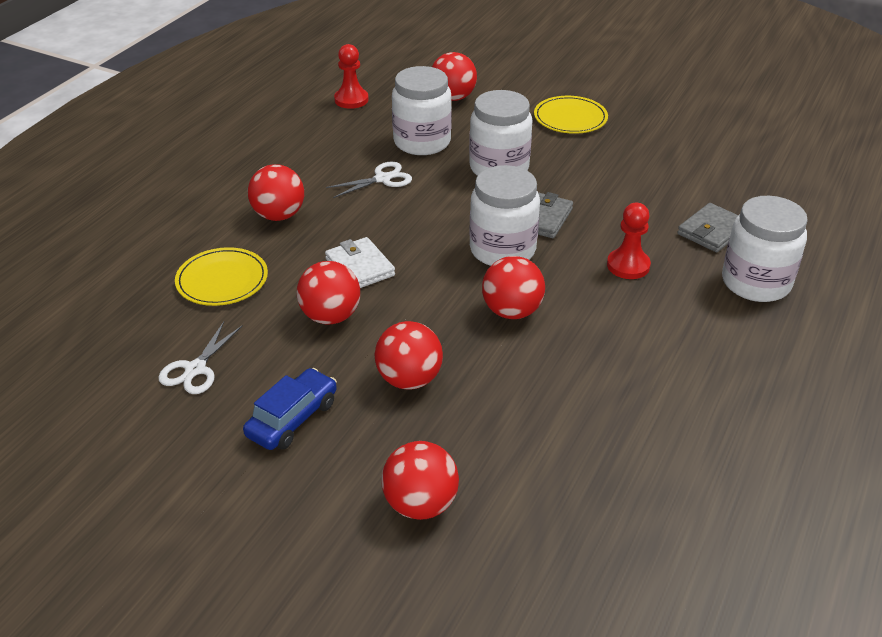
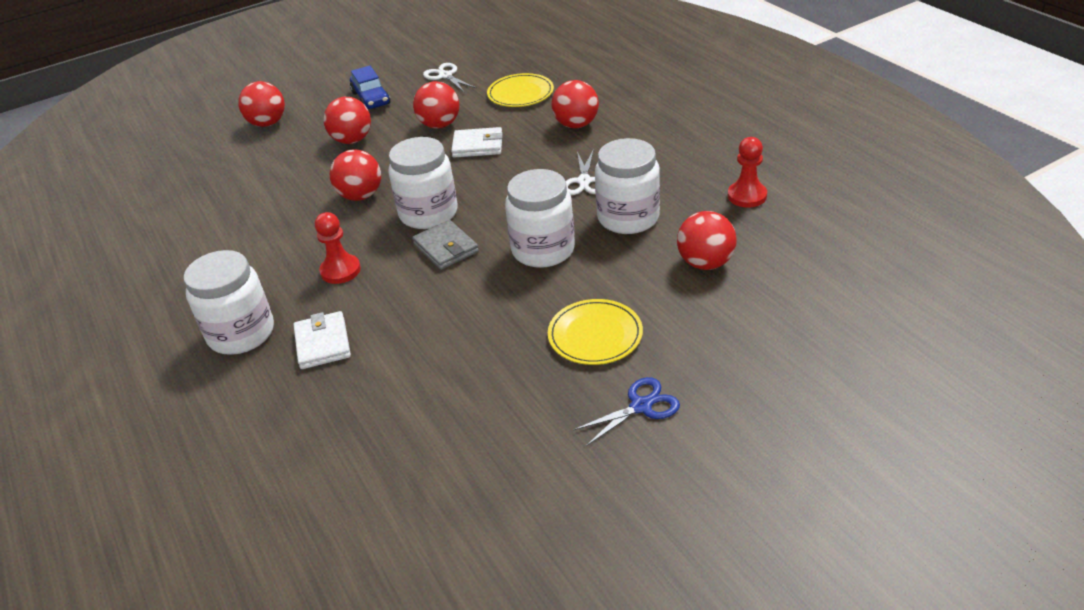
camera: 125 degrees right, 0 degrees up
grey wallet [678,203,738,252] -> white wallet [293,311,351,369]
none -> blue scissors [573,377,680,446]

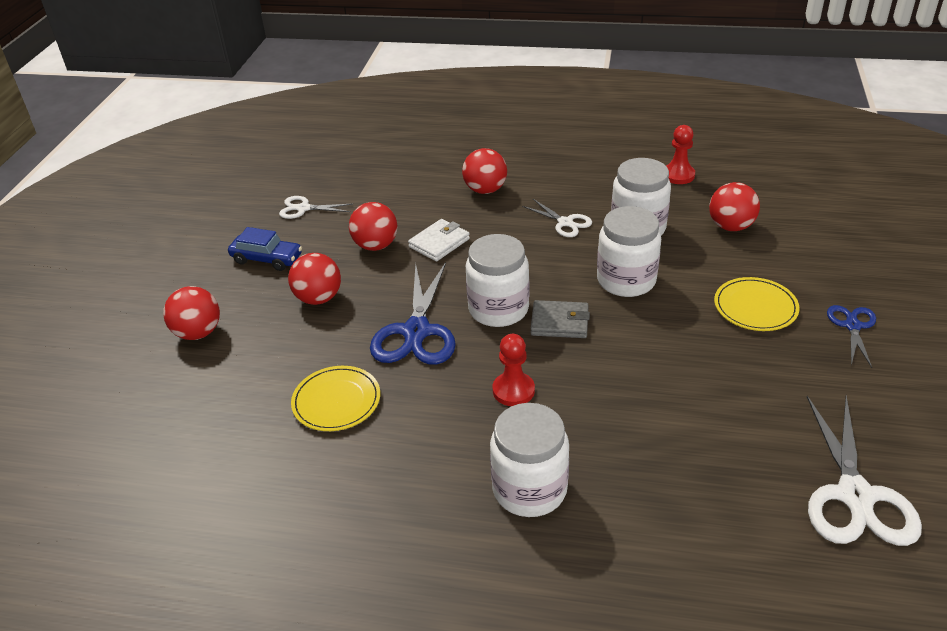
camera: 50 degrees left, 0 degrees up
white wallet [293,311,351,369] -> none
red ball [330,150,381,201] -> blue scissors [370,262,456,365]
yellow plate [487,73,554,107] -> yellow plate moved to [291,366,380,431]
none -> white scissors [807,396,922,546]

